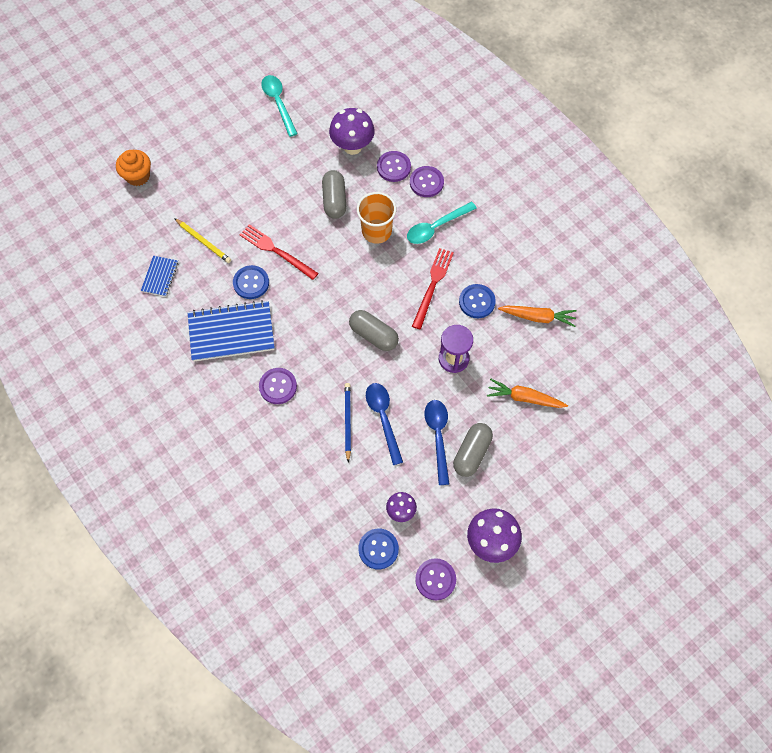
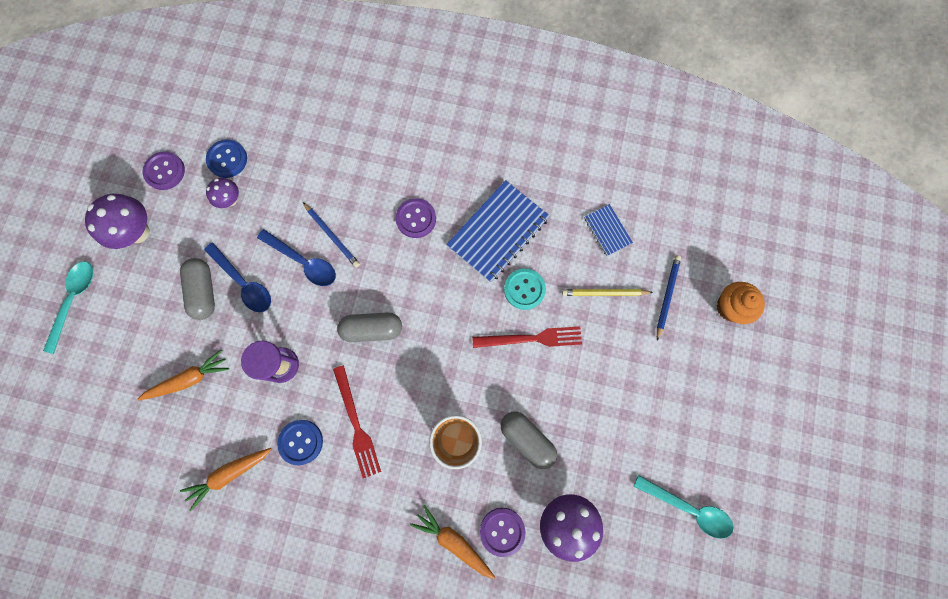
camera: 140 degrees right, 10 degrees up
blue button [233,265,269,299] -> turquoise button [504,268,546,310]
turquoise spoon [407,202,477,244] -> turquoise spoon moved to [43,262,93,354]
purple button [410,166,444,197] -> orange carrot [410,505,495,579]
none -> blue pencil [657,255,681,341]

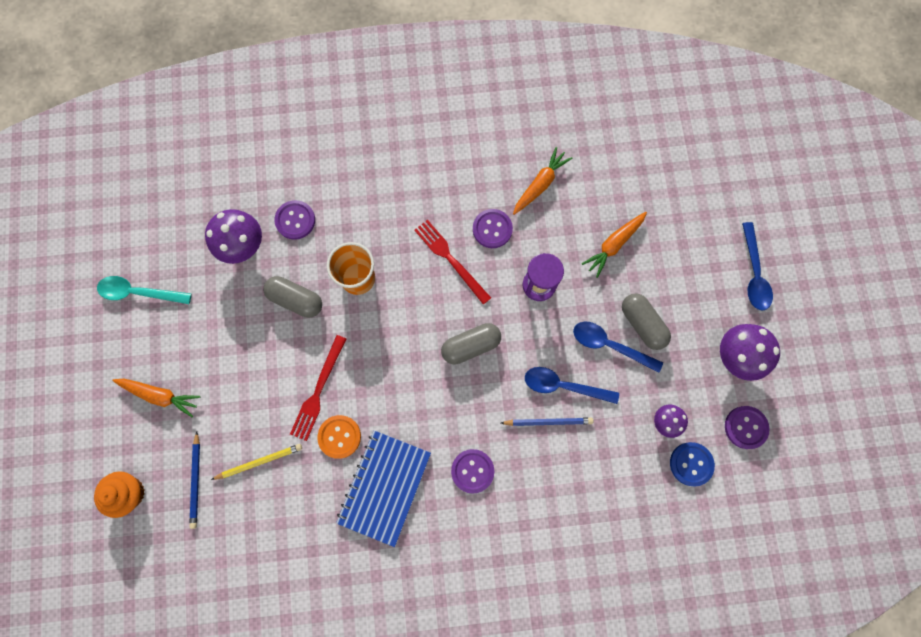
camera: 160 degrees right, 0 degrees up
turquoise spoon [43,262,93,354] -> blue spoon [742,222,773,311]
blue button [277,420,323,465] -> purple button [473,209,513,248]
blue pencil [303,203,360,268] -> blue pencil turned 150 degrees clockwise [501,418,593,426]
orange carrot [410,505,495,579] -> orange carrot moved to [112,379,200,417]
red fork [472,326,582,348] -> red fork turned 45 degrees counterclockwise [290,335,346,441]
turquoise button [504,268,546,310] -> orange button [317,415,361,459]
blue notebook [584,204,633,256] -> none

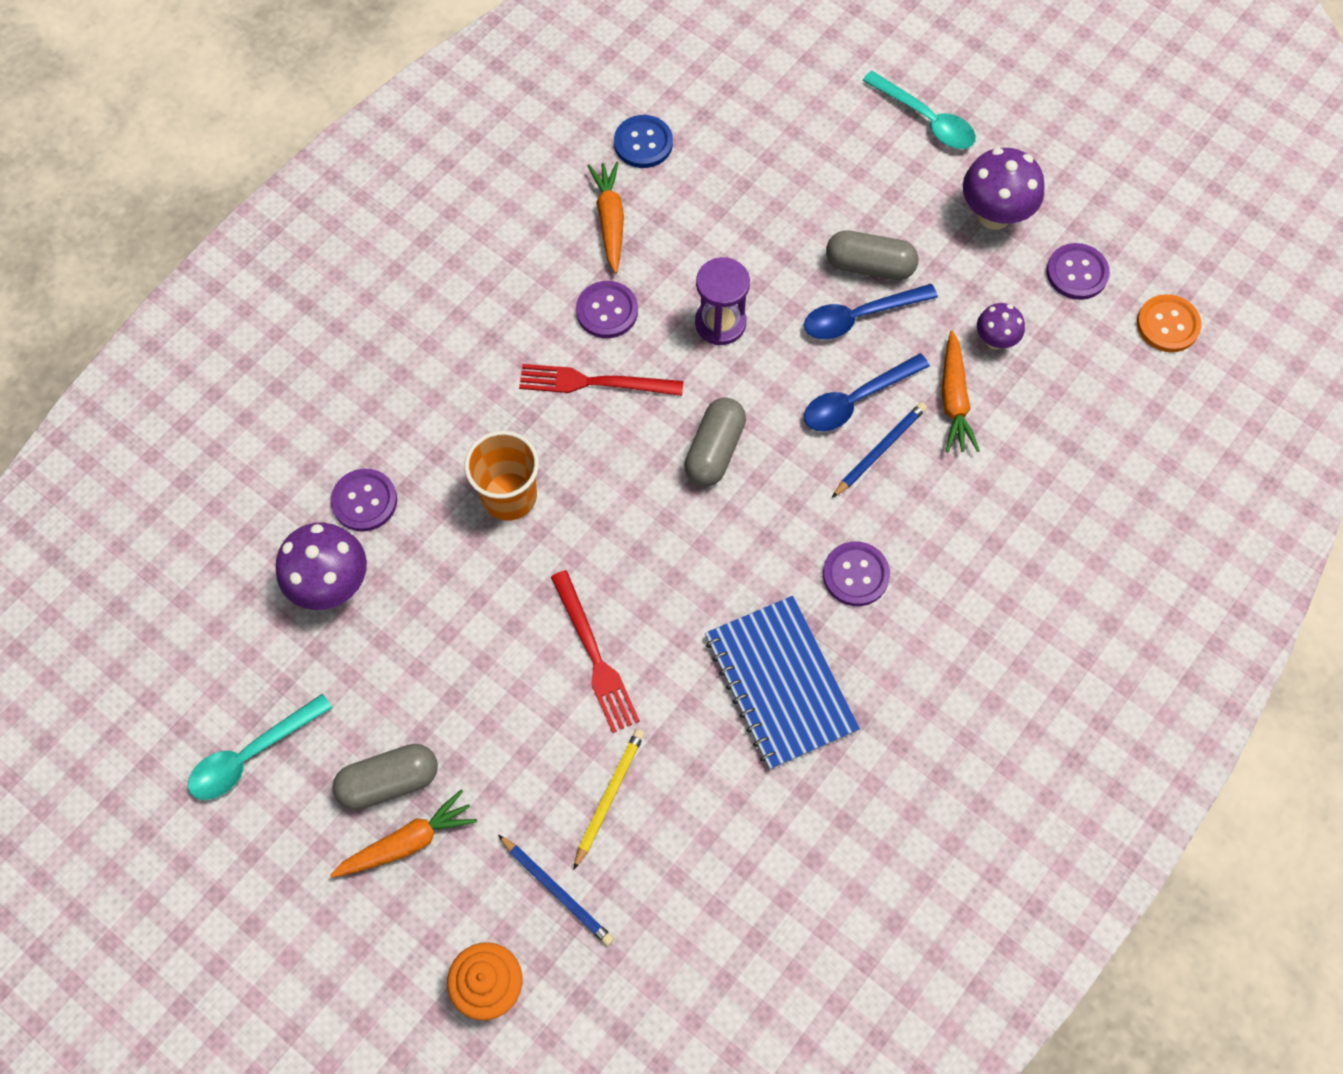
camera: 45 degrees left, 10 degrees down
grey capsule [263,276,322,318] -> grey capsule moved to [332,744,438,810]
orange button [317,415,361,459] -> orange button moved to [1137,294,1201,352]
orange carrot [582,212,647,278] -> orange carrot moved to [942,330,980,453]
blue button [670,442,715,486] -> blue button moved to [614,115,673,168]
blue spoon [742,222,773,311] -> turquoise spoon [862,71,976,149]

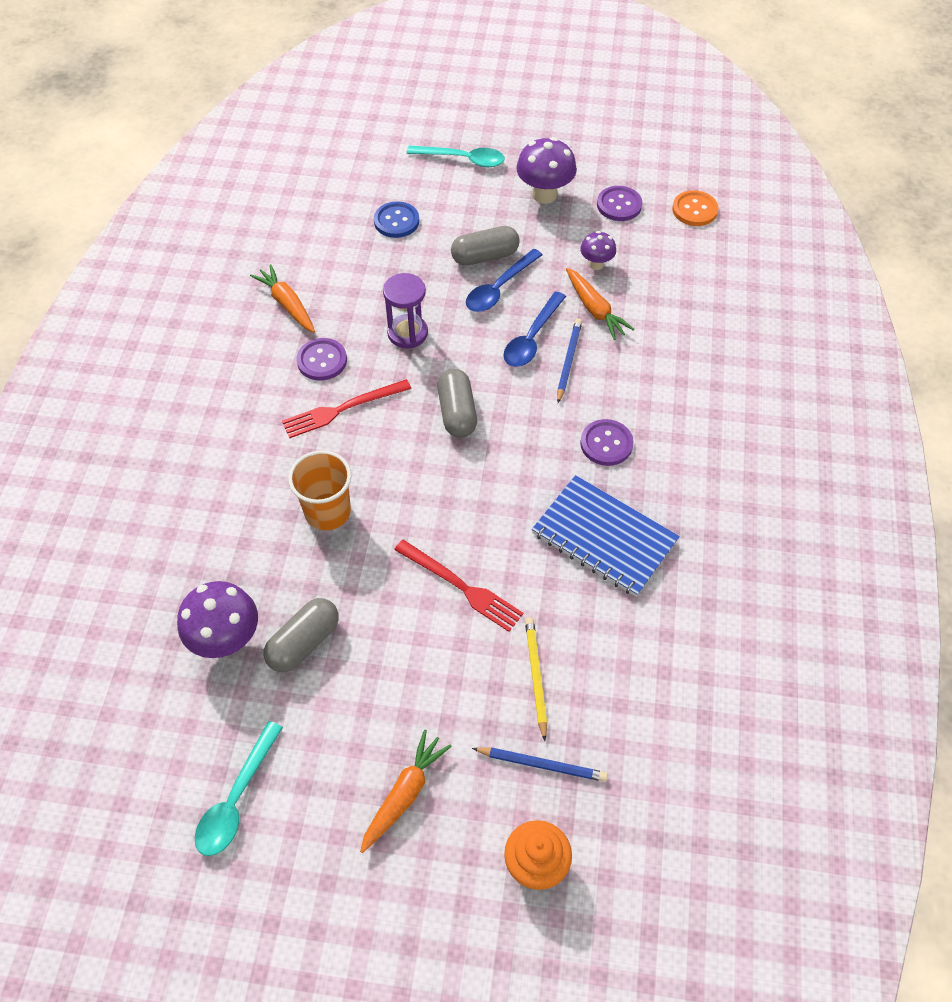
camera: 30 degrees left, 10 degrees down
purple button [331,469,397,532] -> none
grey capsule [332,744,438,810] -> grey capsule moved to [264,598,339,672]
blue button [614,115,673,168] -> blue button moved to [374,202,419,238]

